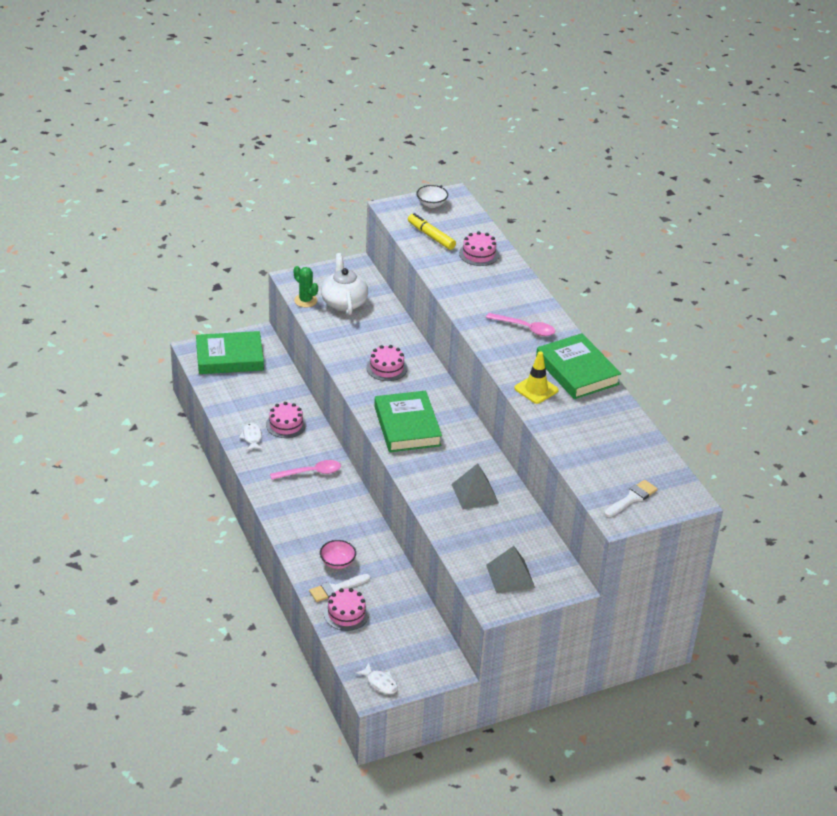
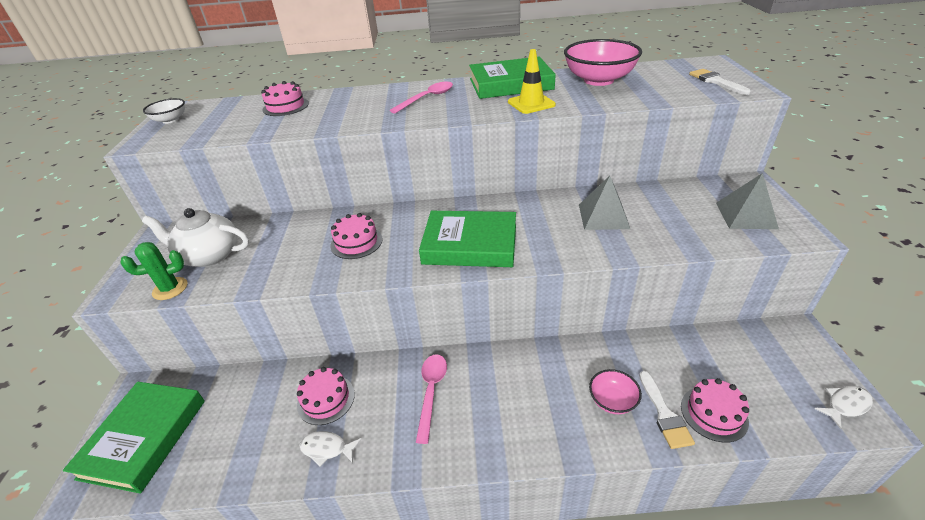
camera: 65 degrees left, 0 degrees up
yellow marker [408,213,456,250] -> none
none -> pink bowl [564,39,642,86]

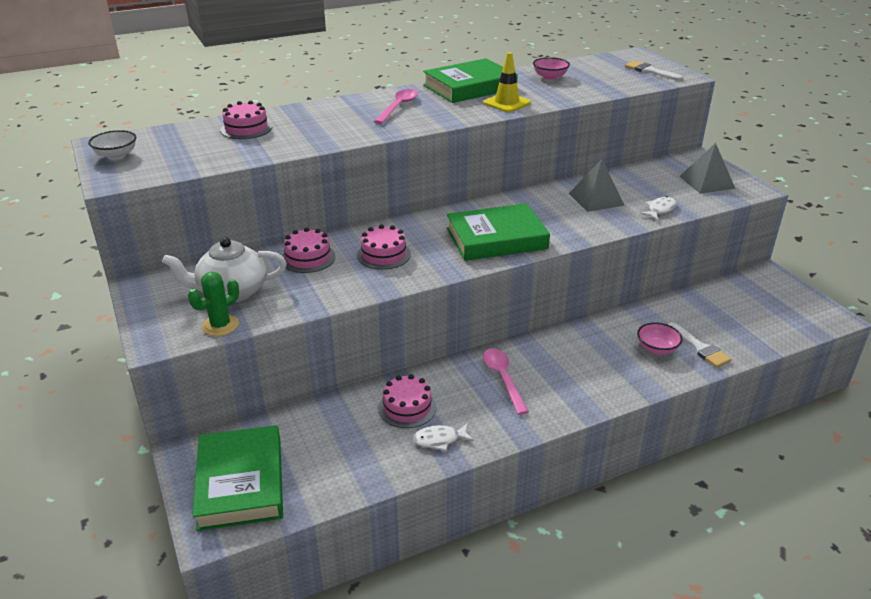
camera: 25 degrees left, 5 degrees down
pink bowl [564,39,642,86] -> pink bowl [533,57,570,80], size x0.51
pink cake [681,378,749,443] -> pink cake moved to [282,228,335,273]
white fish [814,386,873,429] -> white fish moved to [640,196,676,220]

